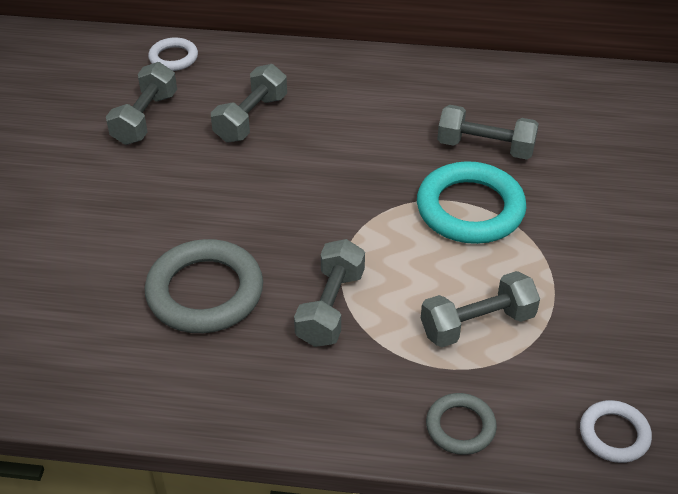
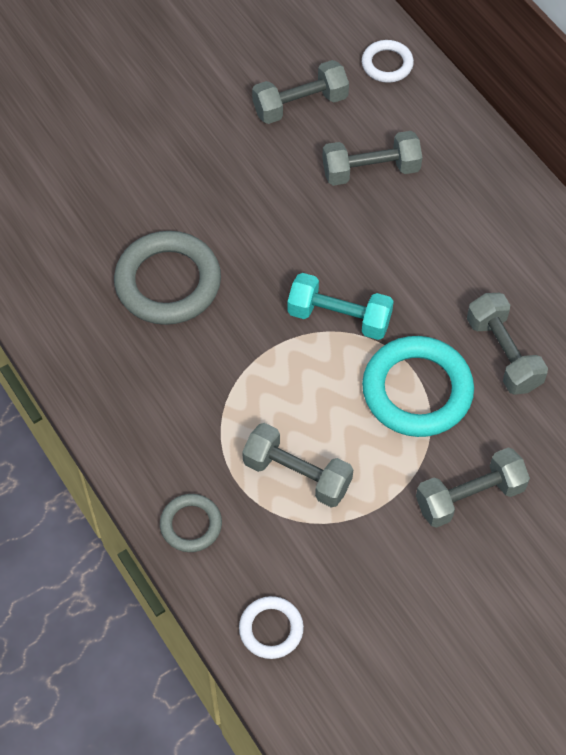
camera: 50 degrees right, 15 degrees up
grey dumbbell [294,239,365,347] -> grey dumbbell moved to [416,447,530,528]
none -> turquoise dumbbell [287,273,394,340]

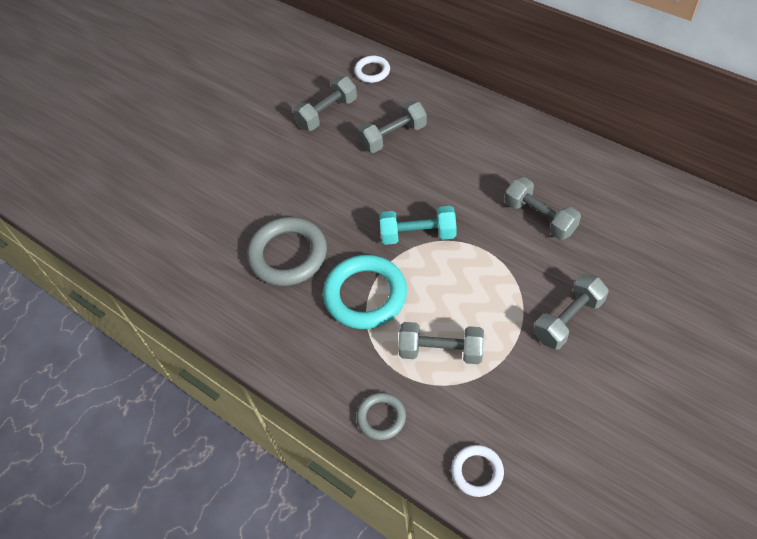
camera: 15 degrees left, 5 degrees down
turquoise ring [362,336,474,437] -> turquoise ring moved to [323,255,407,329]

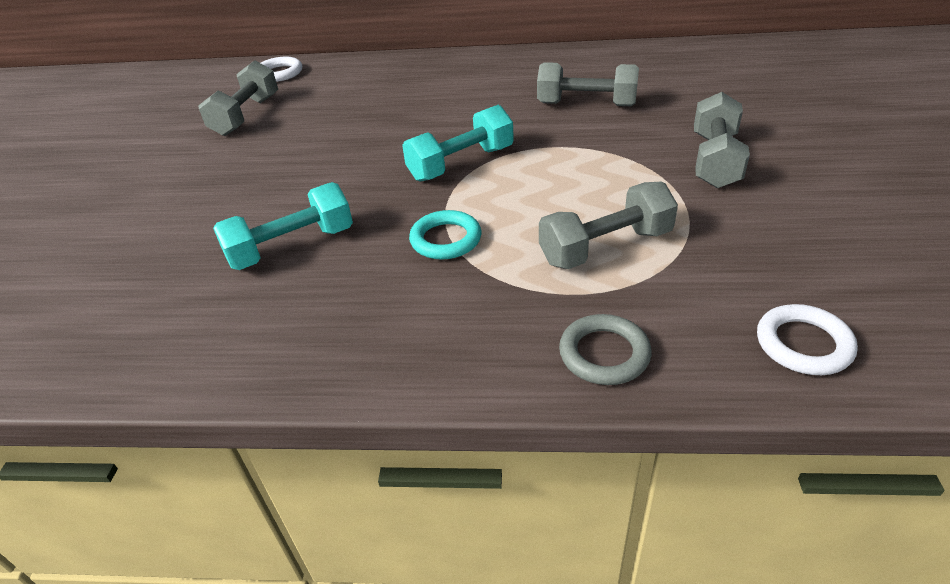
camera: 35 degrees left, 15 degrees down
grey ring [247,217,327,286] -> turquoise dumbbell [213,182,353,270]
turquoise ring [323,255,407,329] -> turquoise ring [409,210,481,260], size x0.53
grey dumbbell [358,100,427,153] -> none

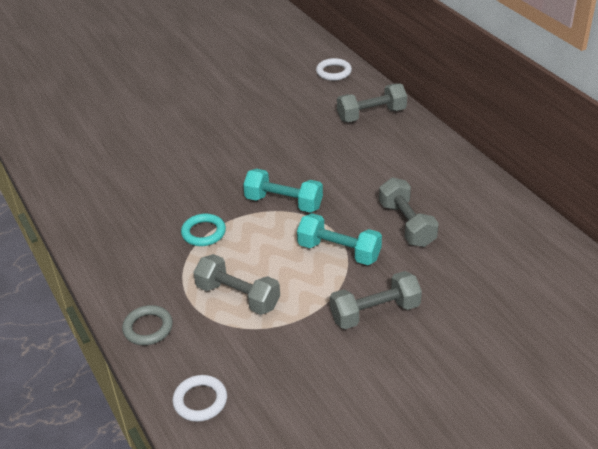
camera: 55 degrees right, 0 degrees up
grey dumbbell [198,60,278,136] -> grey dumbbell moved to [337,83,407,122]
turquoise dumbbell [213,182,353,270] -> turquoise dumbbell moved to [297,213,382,265]

